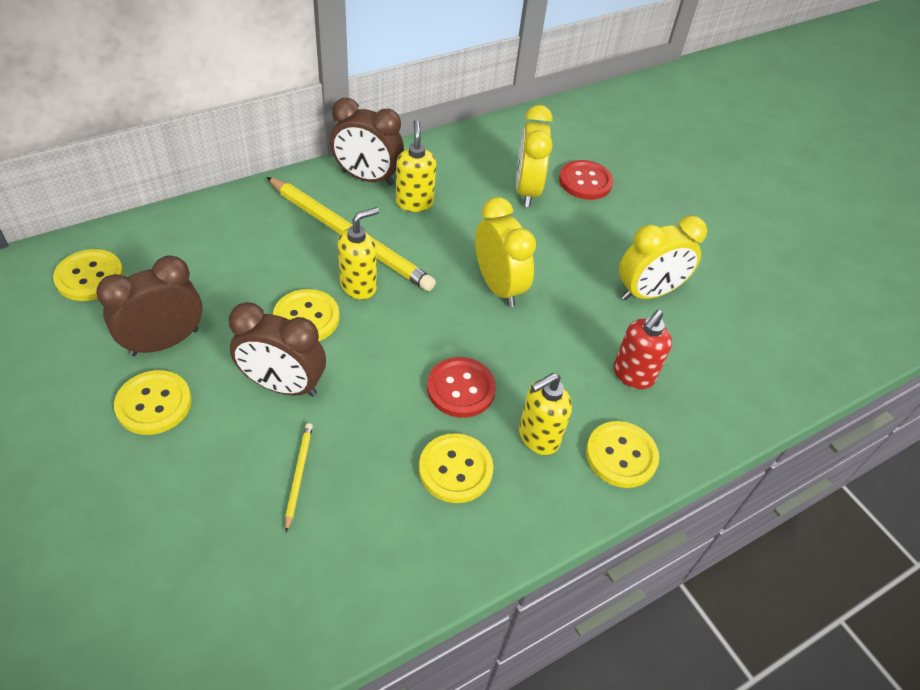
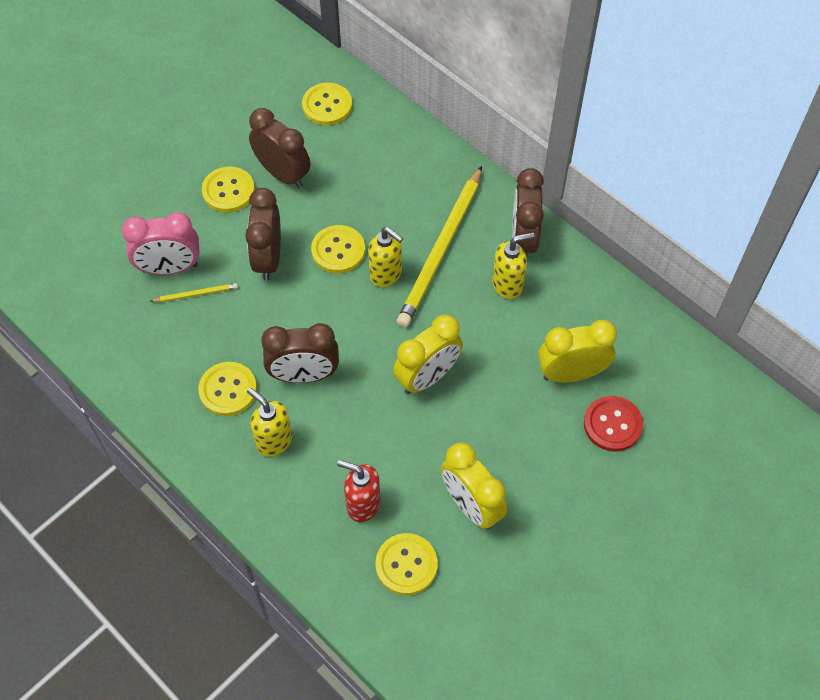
camera: 80 degrees right, 10 degrees up
red button [427,357,496,418] -> brown clock [261,323,339,383]
yellow button [586,421,659,488] -> yellow button moved to [375,533,438,595]
none -> pink clock [122,212,200,275]

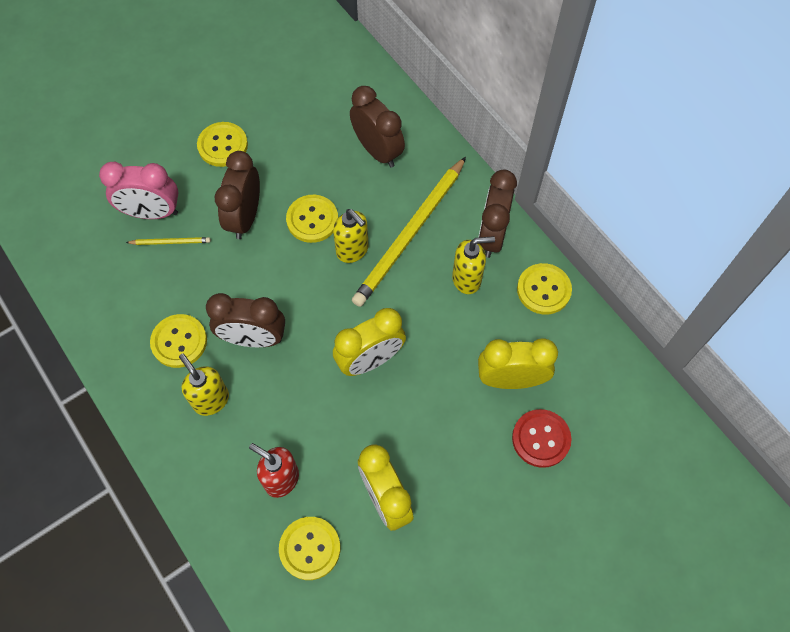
camera: 10 degrees right, 5 degrees up
brown clock [249,108,310,188] -> brown clock moved to [350,86,405,168]
yellow button [302,83,352,125] -> yellow button moved to [517,263,572,315]

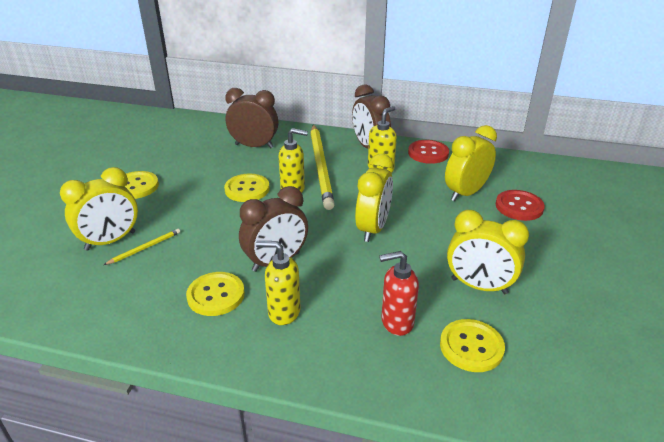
camera: 40 degrees left, 30 degrees down
pink clock [99,162,179,219] -> yellow clock [60,167,138,250]
brown clock [215,151,260,239] -> none
yellow button [517,263,572,315] -> red button [408,140,449,164]

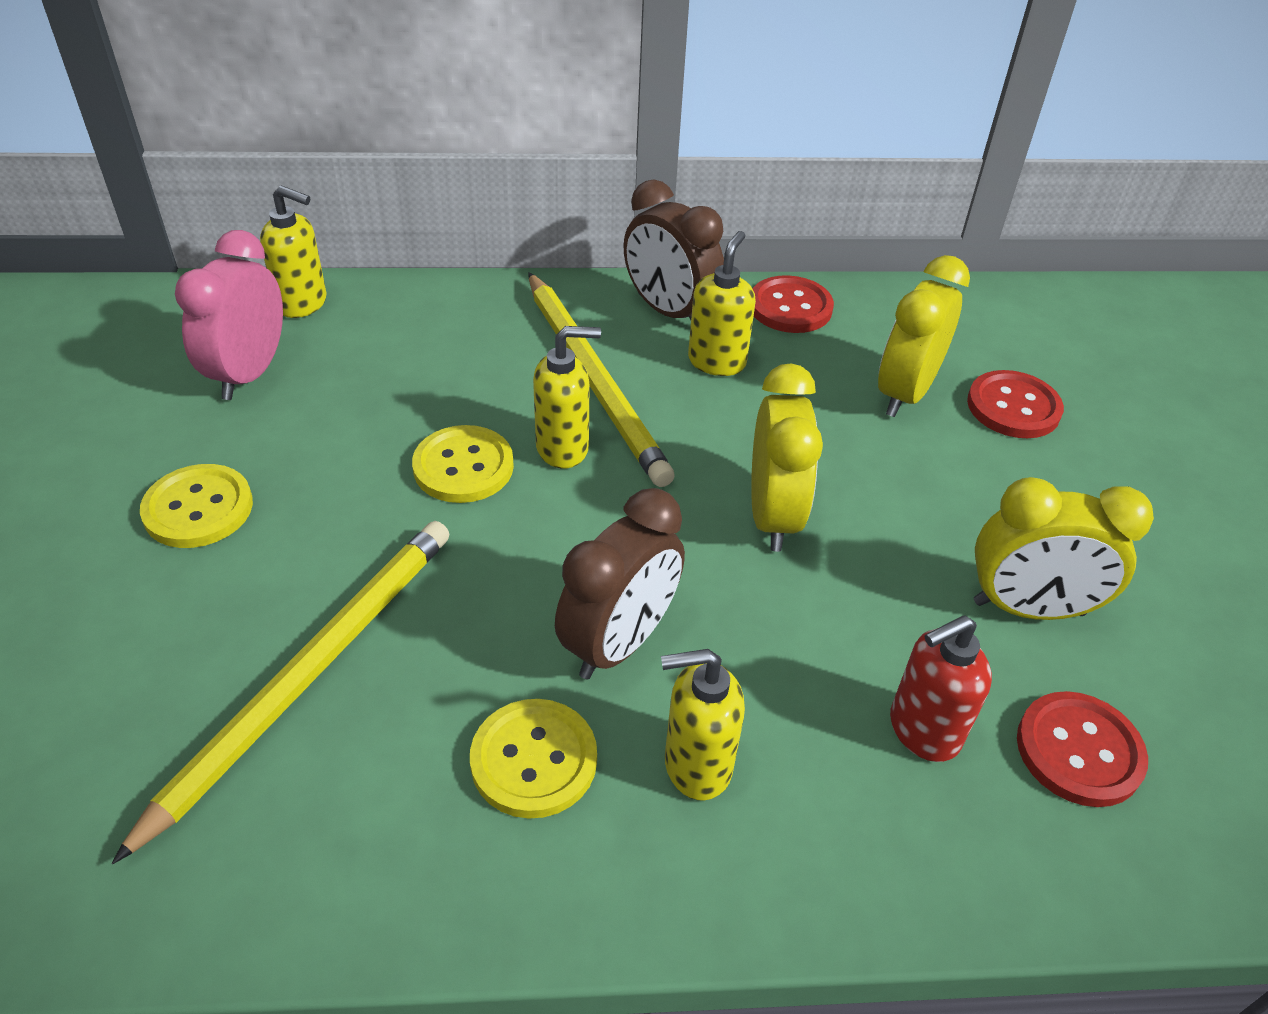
camera: 20 degrees left, 10 degrees up
yellow clock [60,167,138,250] -> none
yellow pencil [104,229,180,265] -> yellow pencil [112,521,450,865], size x2.40
brown clock [225,88,279,148] -> none
yellow button [440,319,505,372] -> red button [1017,691,1148,807]
none -> pink clock [175,230,283,400]
none -> yellow soap dispenser [260,185,326,318]

